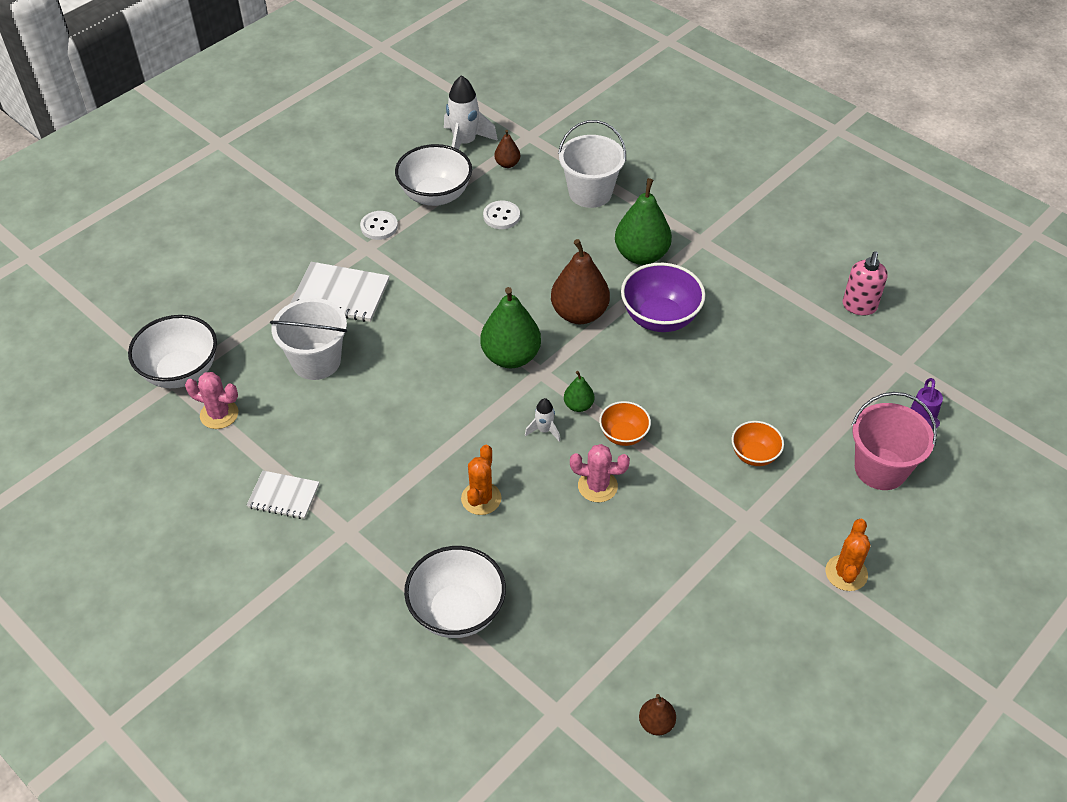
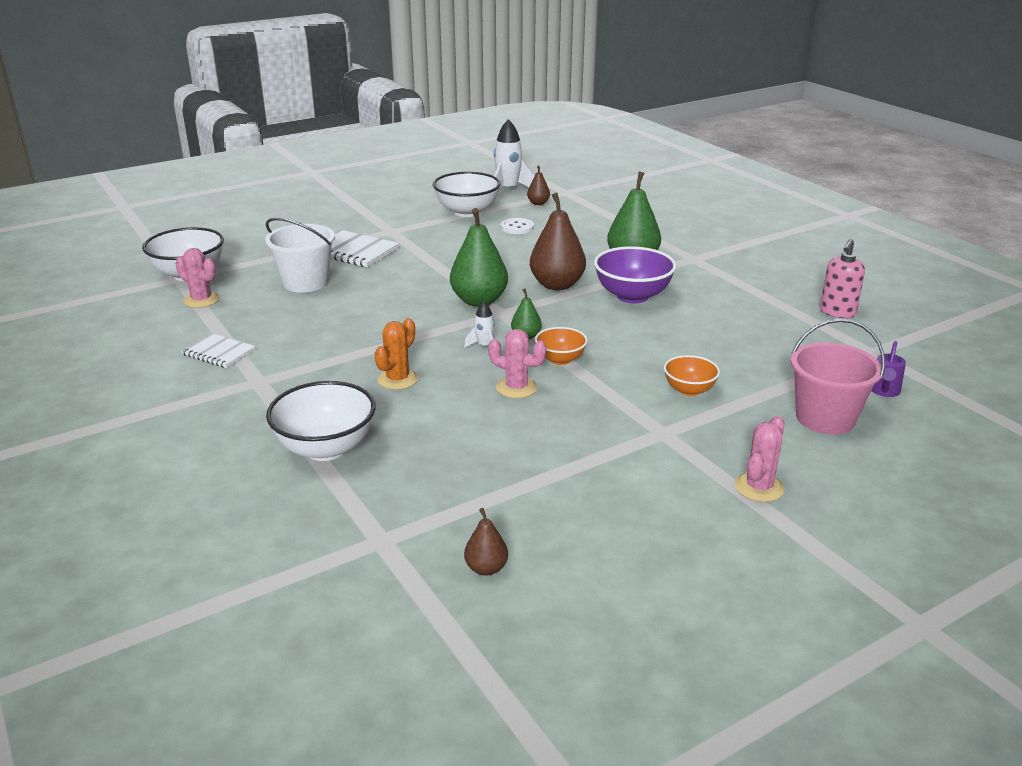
camera: 15 degrees right, 20 degrees down
white button [360,211,398,240] -> none
white bucket [558,120,626,208] -> none
orange cactus [825,519,870,591] -> pink cactus [735,416,785,502]

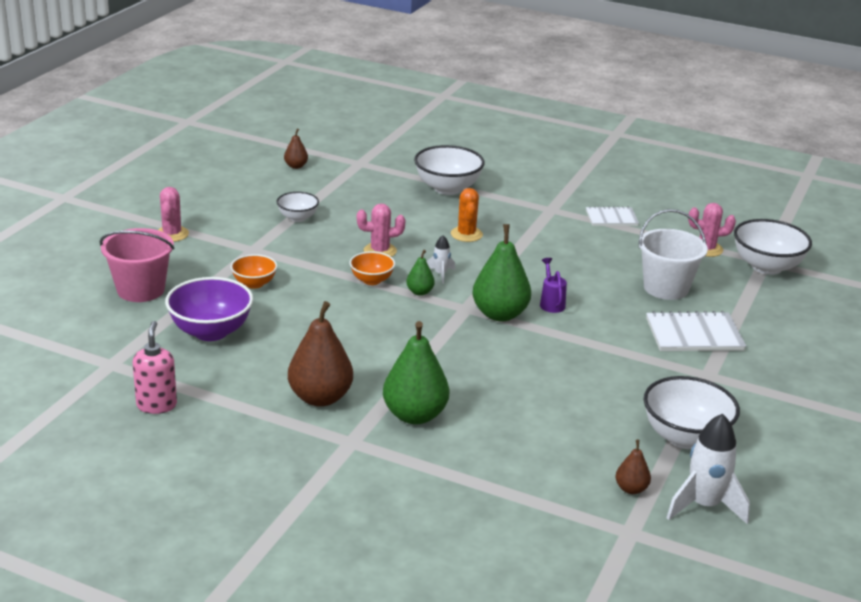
camera: 145 degrees right, 0 degrees up
white button [501,218,534,234] -> none
brown pear [530,193,586,290] -> brown pear moved to [288,301,353,407]
purple bowl [594,246,677,303] -> purple bowl moved to [165,277,253,341]
purple watering can [871,341,906,397] -> purple watering can moved to [540,258,567,313]
none -> white bowl [277,192,319,222]

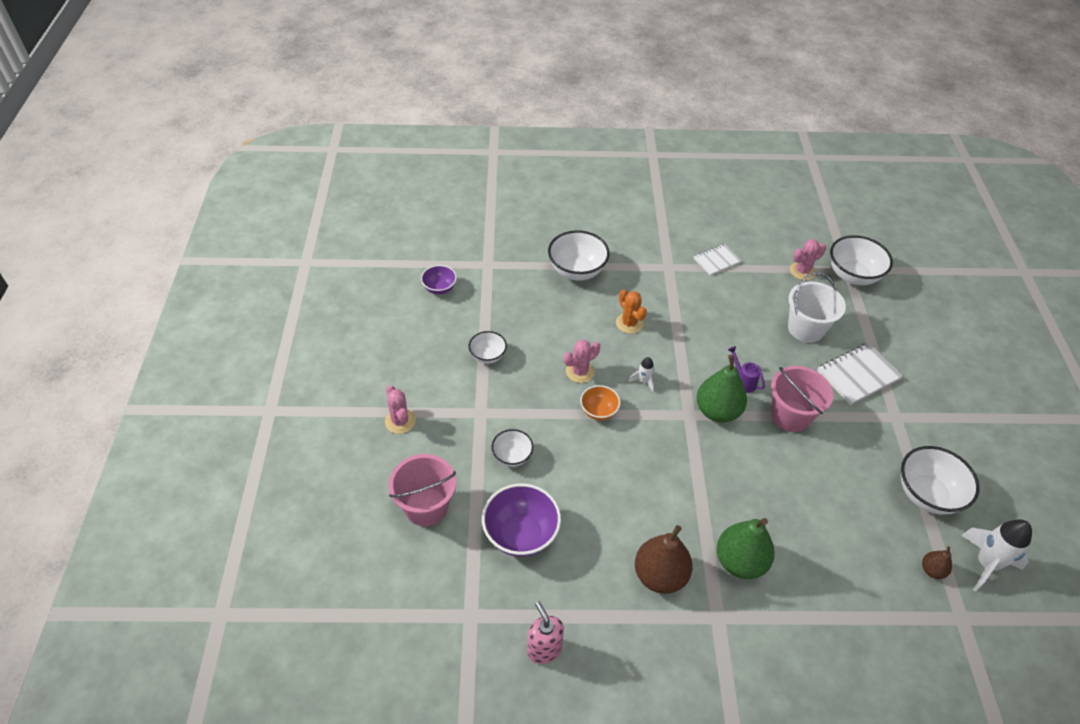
camera: 25 degrees left, 20 degrees up
orange bowl [231,254,277,289] -> white bowl [491,429,533,467]
brown pear [284,128,308,169] -> purple bowl [421,265,457,295]
green pear [406,250,435,296] -> none
none -> pink bucket [771,366,833,432]

